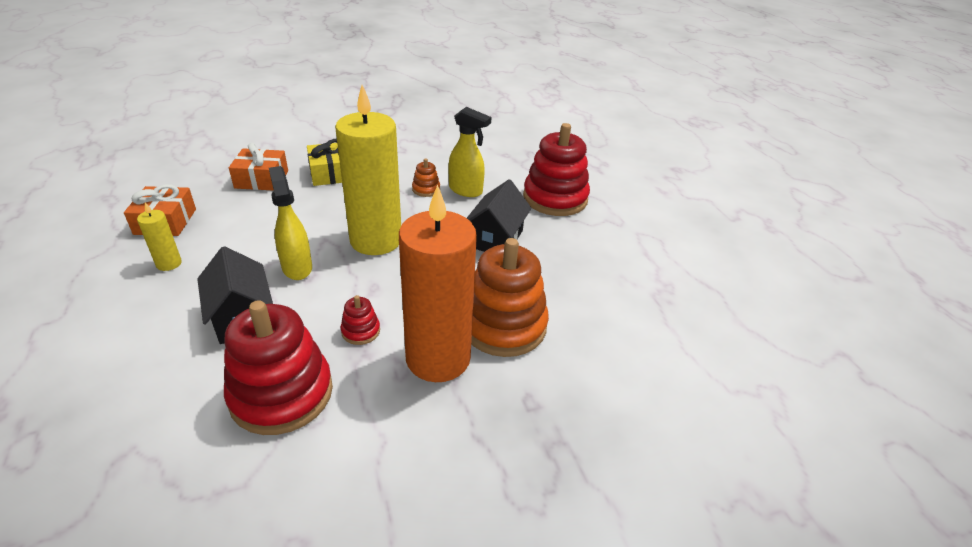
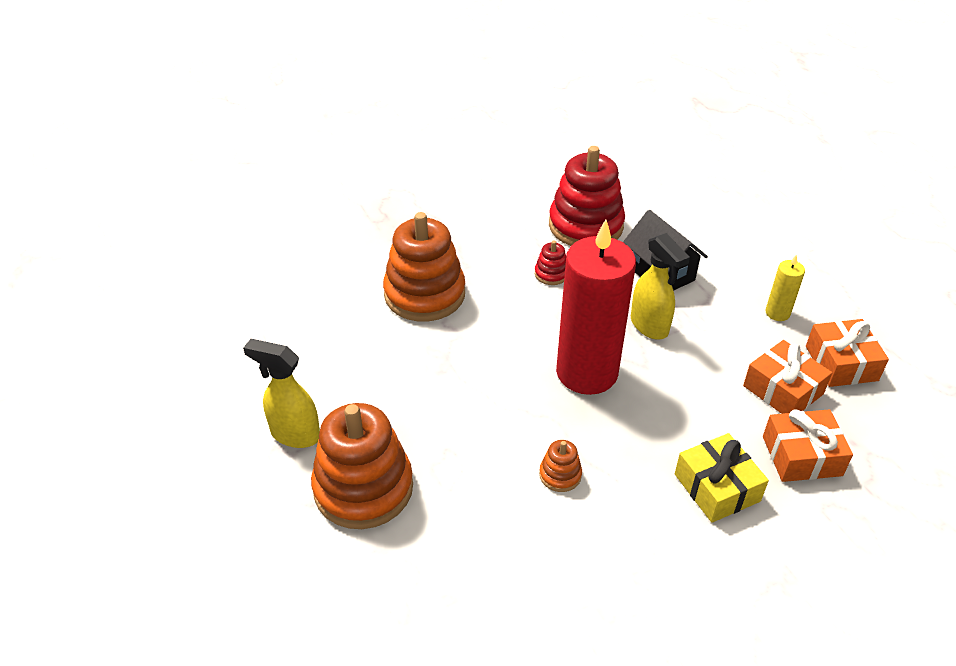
camera: 175 degrees right, 5 degrees up
yellow candle [335,85,401,255] -> red candle [556,219,636,395]
orange candle [399,185,477,382] -> none
yellow spray bottle [449,107,491,197] -> yellow spray bottle moved to [243,339,320,448]
black house [467,179,532,252] -> none
red stacking toy [523,123,590,216] -> orange stacking toy [311,403,413,529]
none -> orange gift [743,340,832,414]

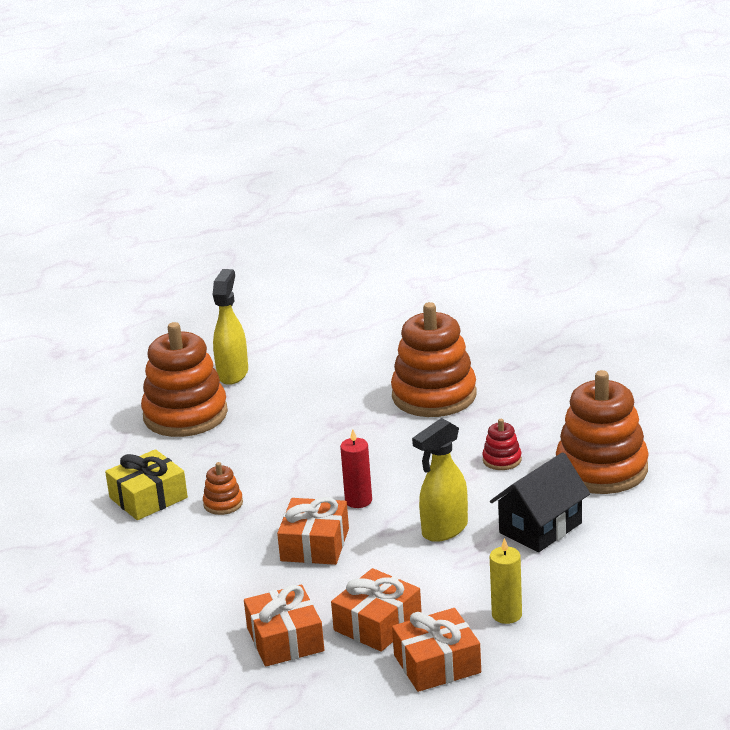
camera: 80 degrees right, 15 degrees down
red stacking toy [549,146,625,246] -> orange stacking toy [556,370,649,494]
red candle [556,219,636,395] -> red candle [340,429,372,508], size x0.42
yellow gift [675,433,769,523] -> yellow gift moved to [105,449,188,520]
none -> orange gift [277,497,349,565]

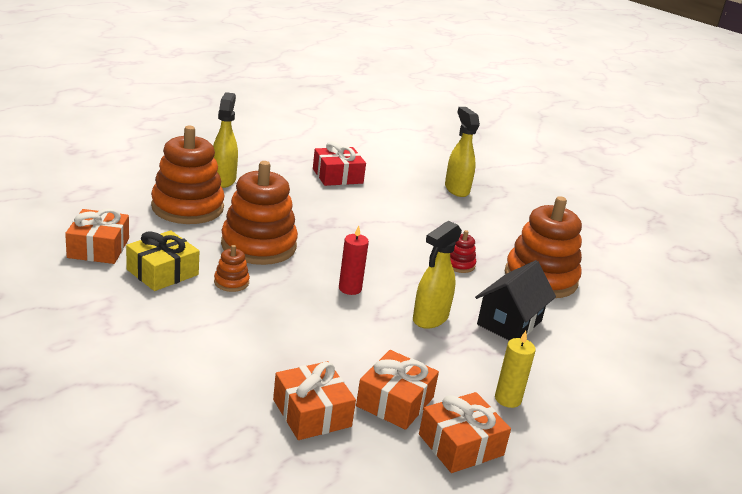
camera: 15 degrees left, 0 degrees up
orange gift [277,497,349,565] -> orange gift moved to [65,208,129,264]
orange stacking toy [391,302,476,417] -> orange stacking toy moved to [221,161,298,265]
none -> red gift [313,141,366,186]
none -> yellow spray bottle [445,107,480,197]

